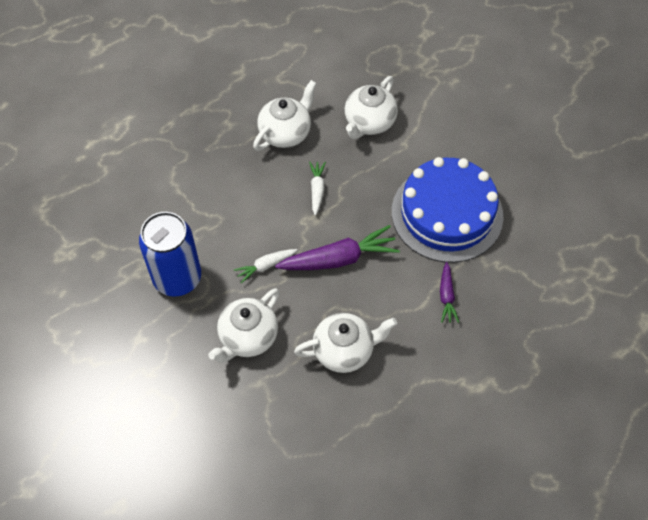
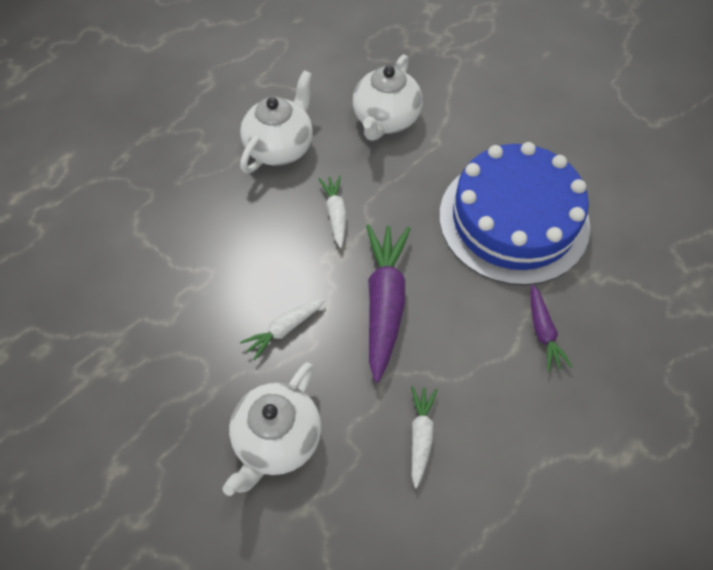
camera: 10 degrees left, 0 degrees up
blue can [139,212,201,297] -> none
purple carrot [275,225,400,270] -> purple carrot turned 60 degrees counterclockwise [366,224,411,383]
white teapot [294,313,397,373] -> white carrot [411,386,438,488]

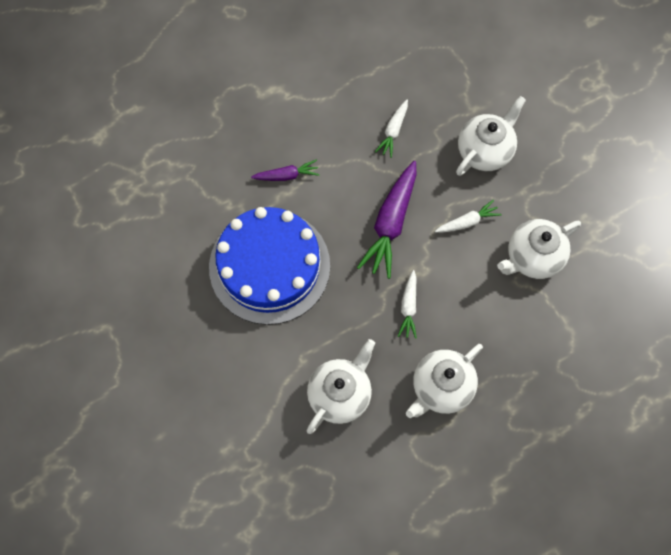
camera: 165 degrees left, 10 degrees up
purple carrot [531,284,573,372] -> purple carrot turned 75 degrees clockwise [251,159,320,181]
none -> white teapot [497,219,581,279]

